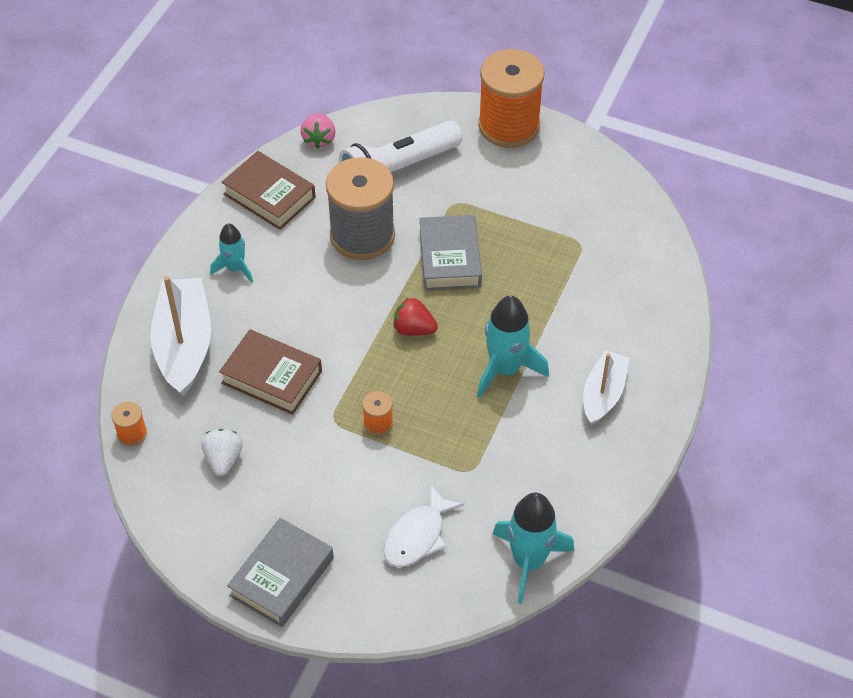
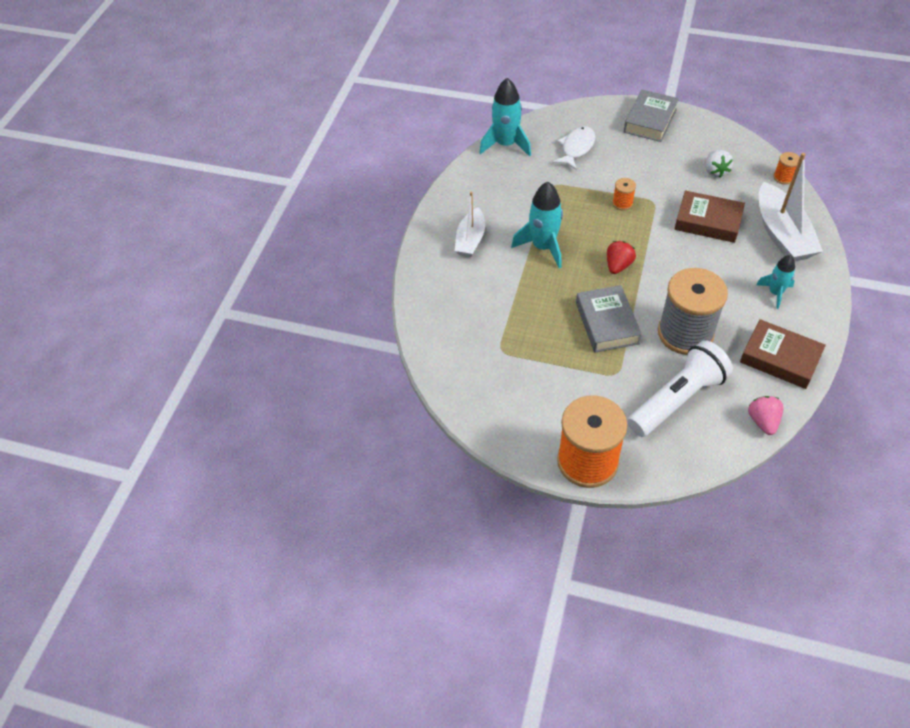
camera: 175 degrees right, 0 degrees up
red strawberry [393,297,438,336] -> red strawberry turned 75 degrees counterclockwise [607,241,636,274]

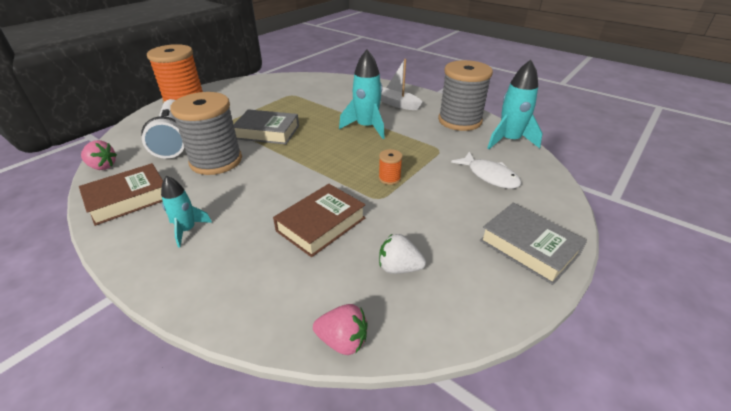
camera: 110 degrees right, 15 degrees down
red strawberry [607,241,636,274] -> none
white boat [759,153,823,261] -> none
orange spool [773,152,800,184] -> pink strawberry [313,304,367,355]
none -> grey spool [438,60,493,131]

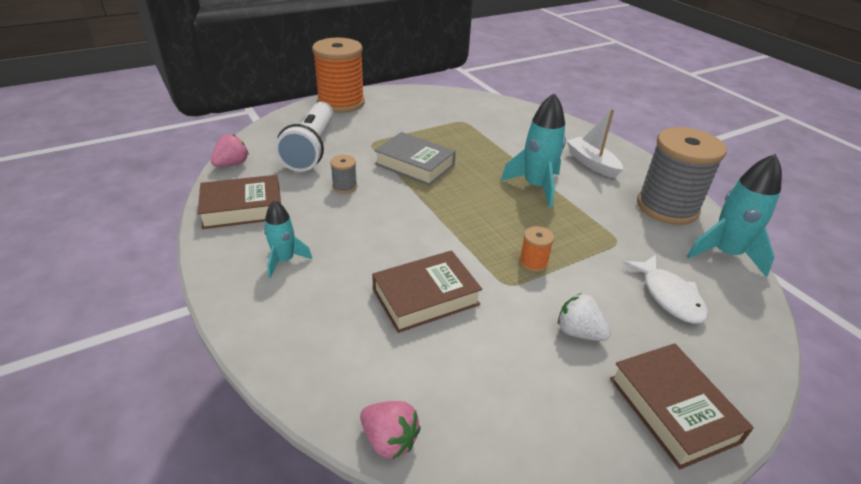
camera: 20 degrees right, 0 degrees up
pink strawberry [81,140,117,170] -> pink strawberry turned 90 degrees counterclockwise [211,134,249,167]
grey spool [170,92,242,175] -> grey spool [330,155,357,194], size x0.42
white strawberry [379,234,426,274] -> white strawberry moved to [558,293,611,341]
grey book [480,203,587,285] -> brown book [610,343,754,469]

